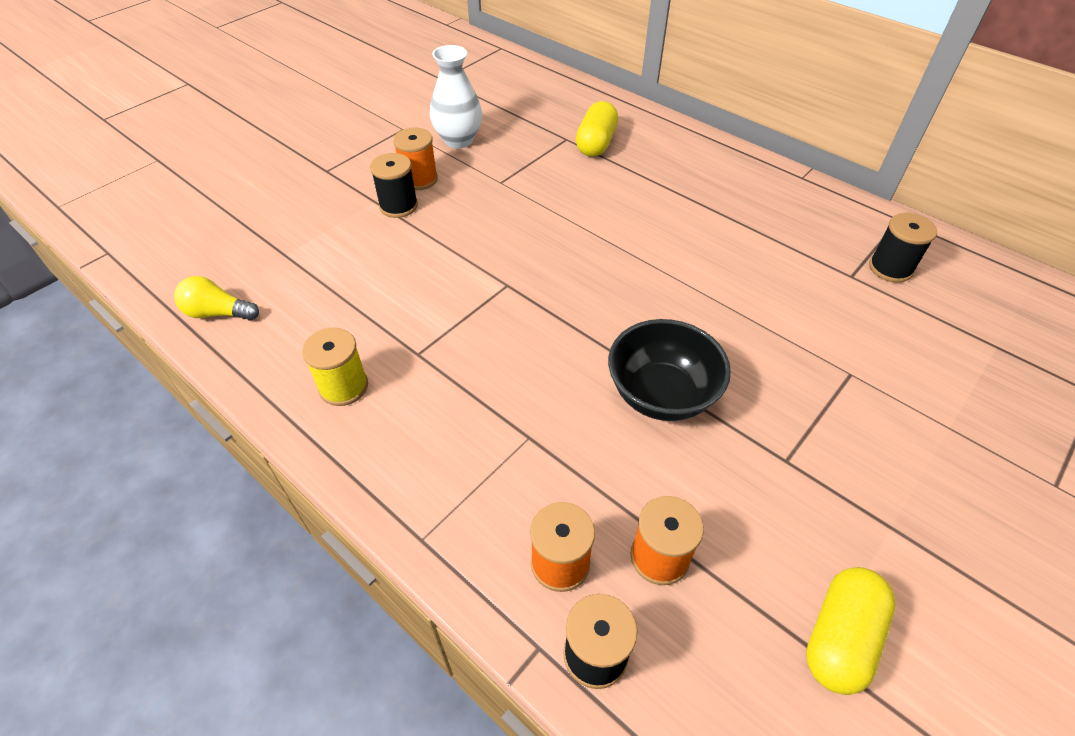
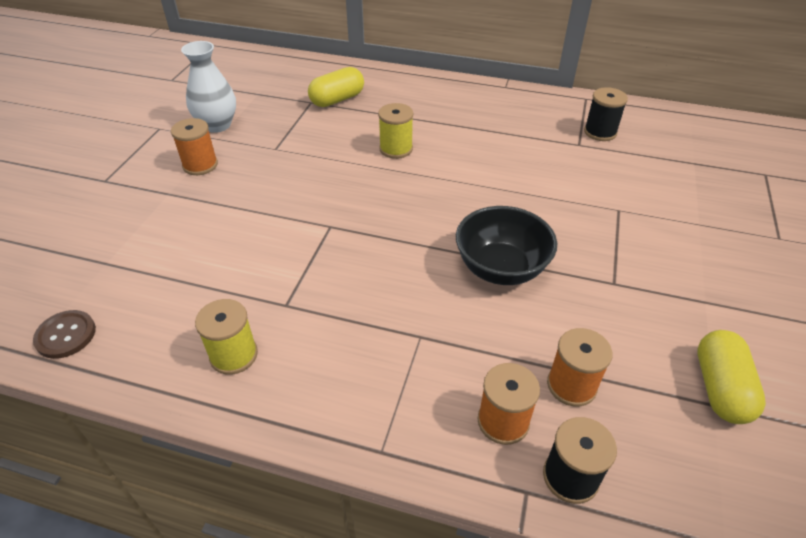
camera: 25 degrees left, 5 degrees down
yellow light bulb [174,276,259,321] -> brown button [33,310,96,359]
black spool [370,153,418,218] -> none
yellow capsule [576,101,618,157] -> yellow capsule turned 60 degrees clockwise [308,67,364,107]
none -> yellow spool [378,103,413,159]

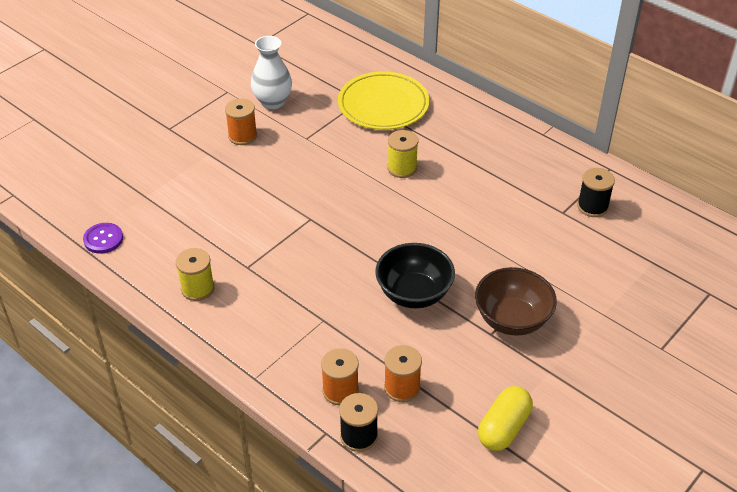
camera: 25 degrees right, 0 degrees up
brown button [33,310,96,359] -> purple button [83,223,123,254]
yellow capsule [308,67,364,107] -> yellow plate [338,72,430,130]
none -> brown bowl [475,267,557,336]

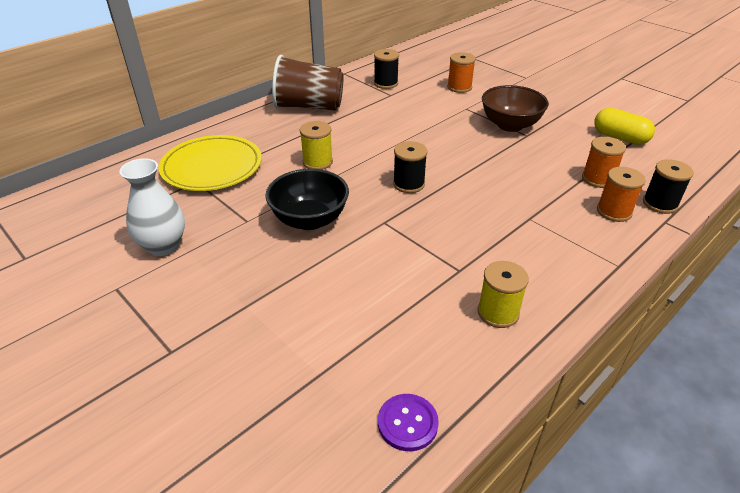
camera: 85 degrees left, 5 degrees down
orange spool [225,99,257,145] -> orange spool moved to [447,52,476,93]
black bowl [375,243,455,308] -> black bowl moved to [265,169,349,230]
none -> brown cup [272,55,344,111]
none -> black spool [393,141,428,193]

